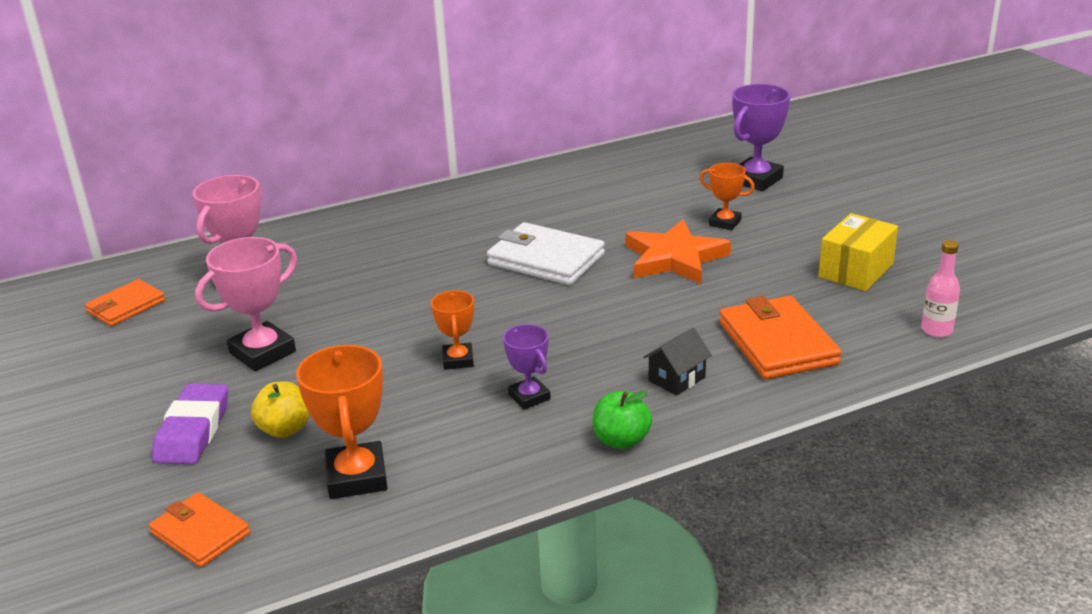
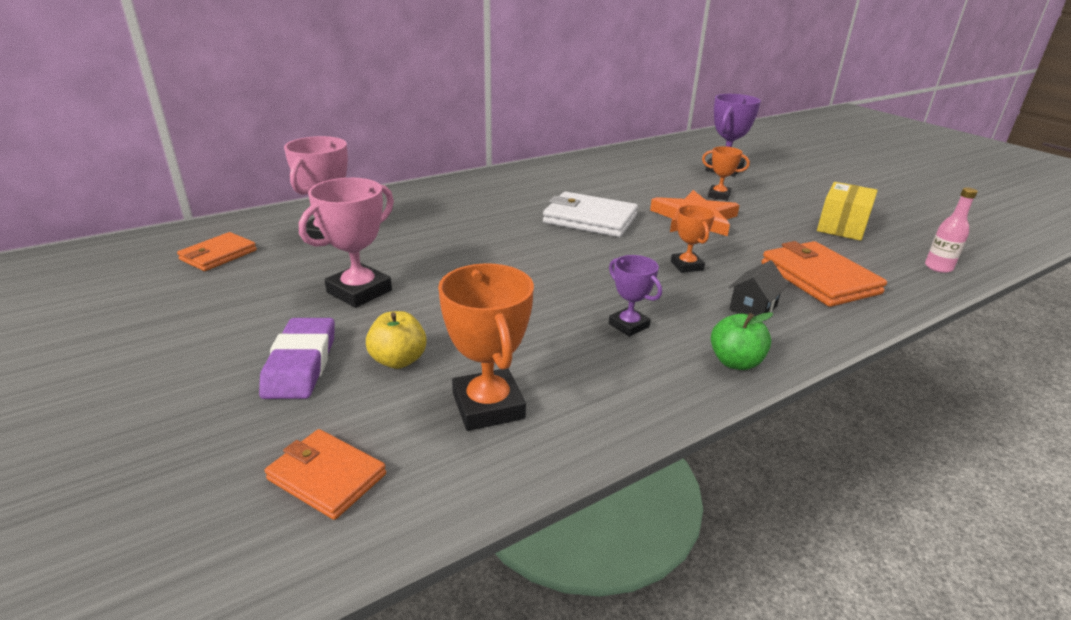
camera: 10 degrees left, 0 degrees up
orange trophy [431,290,474,370] -> orange trophy moved to [671,205,715,273]

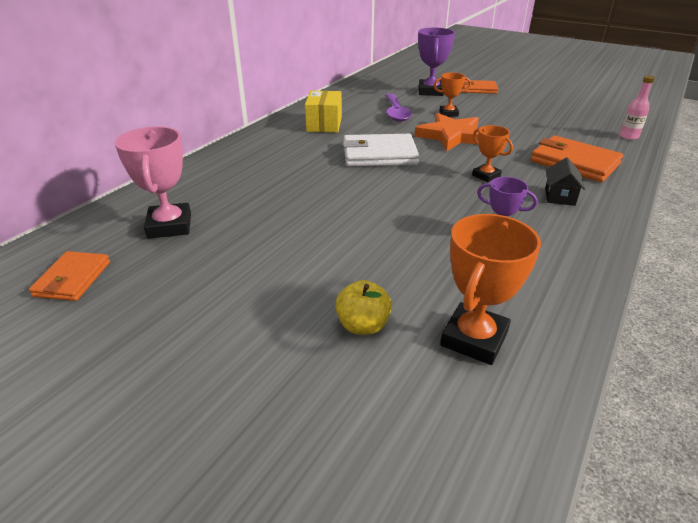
camera: 25 degrees left, 5 degrees up
purple eraser [259,318,335,399] -> none
orange wallet [265,429,386,520] -> orange wallet moved to [463,80,498,94]
pink trophy [299,178,394,308] -> none
orange trophy [438,263,534,431] -> orange trophy turned 75 degrees clockwise [440,214,541,365]
green apple [711,312,773,370] -> none
yellow box [817,182,878,241] -> yellow box moved to [305,90,342,133]
none -> purple spoon [385,93,412,122]

